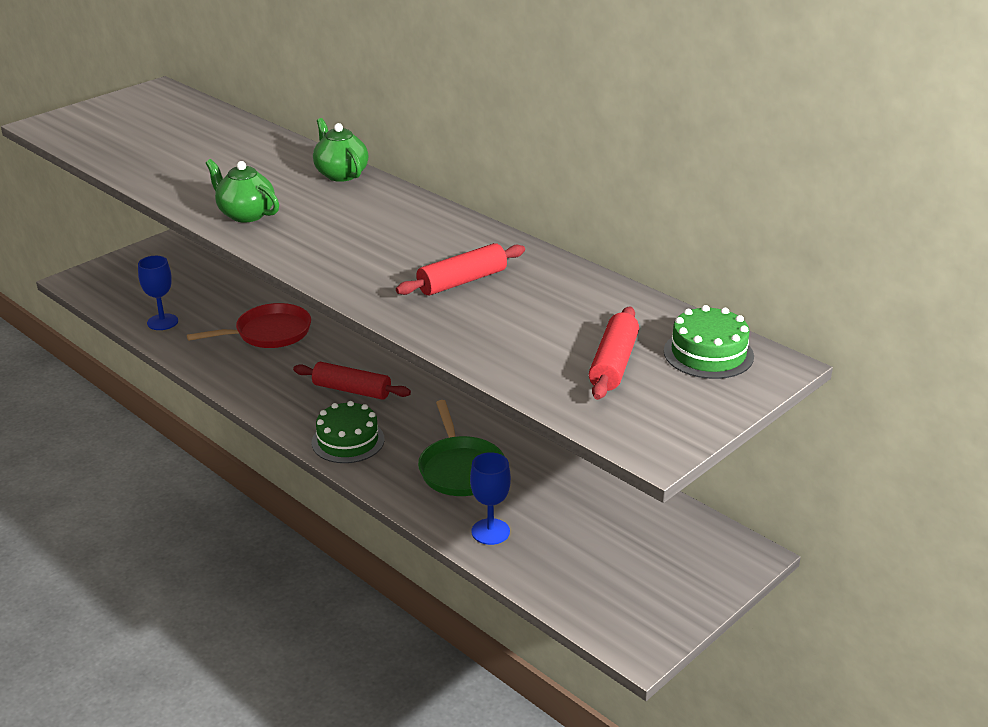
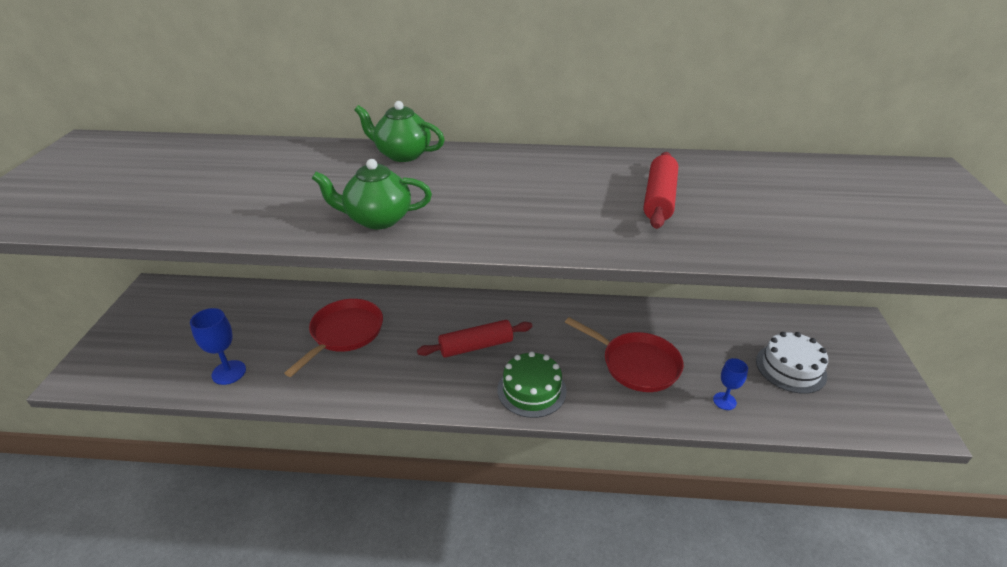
camera: 40 degrees left, 5 degrees up
green pan [418,400,504,496] -> red pan [565,317,684,392]
blue goblet [470,452,511,545] -> blue goblet [713,358,748,410], size x0.66
red rolling pin [589,306,639,400] -> none
green cake [664,305,754,379] -> none
none -> white cake [756,332,828,394]

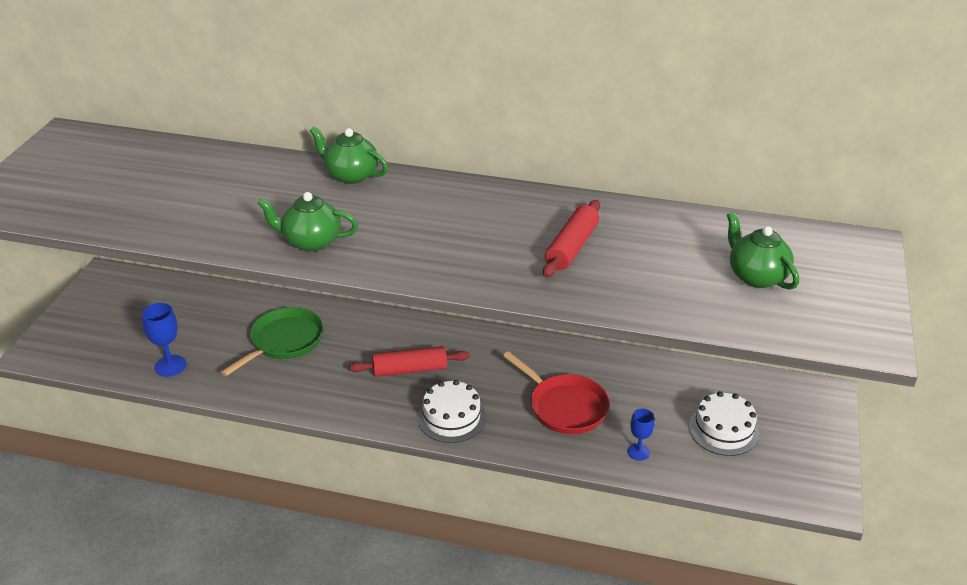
camera: 10 degrees right, 0 degrees up
red pan [284,299,383,377] -> green pan [221,307,324,376]
green cake [497,351,567,418] -> white cake [418,380,486,443]
none -> green teapot [727,212,799,290]

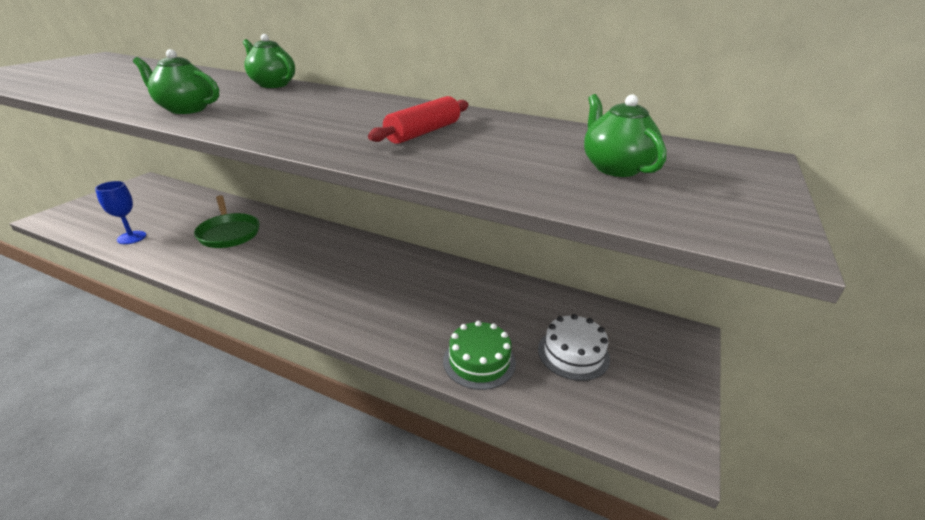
camera: 10 degrees right, 5 degrees down
green pan [221,307,324,376] -> green pan turned 105 degrees clockwise [194,195,259,248]
red rolling pin [349,346,470,377] -> none
white cake [418,380,486,443] -> none
red pan [503,351,610,434] -> none
blue goblet [627,409,655,461] -> green cake [443,321,516,390]

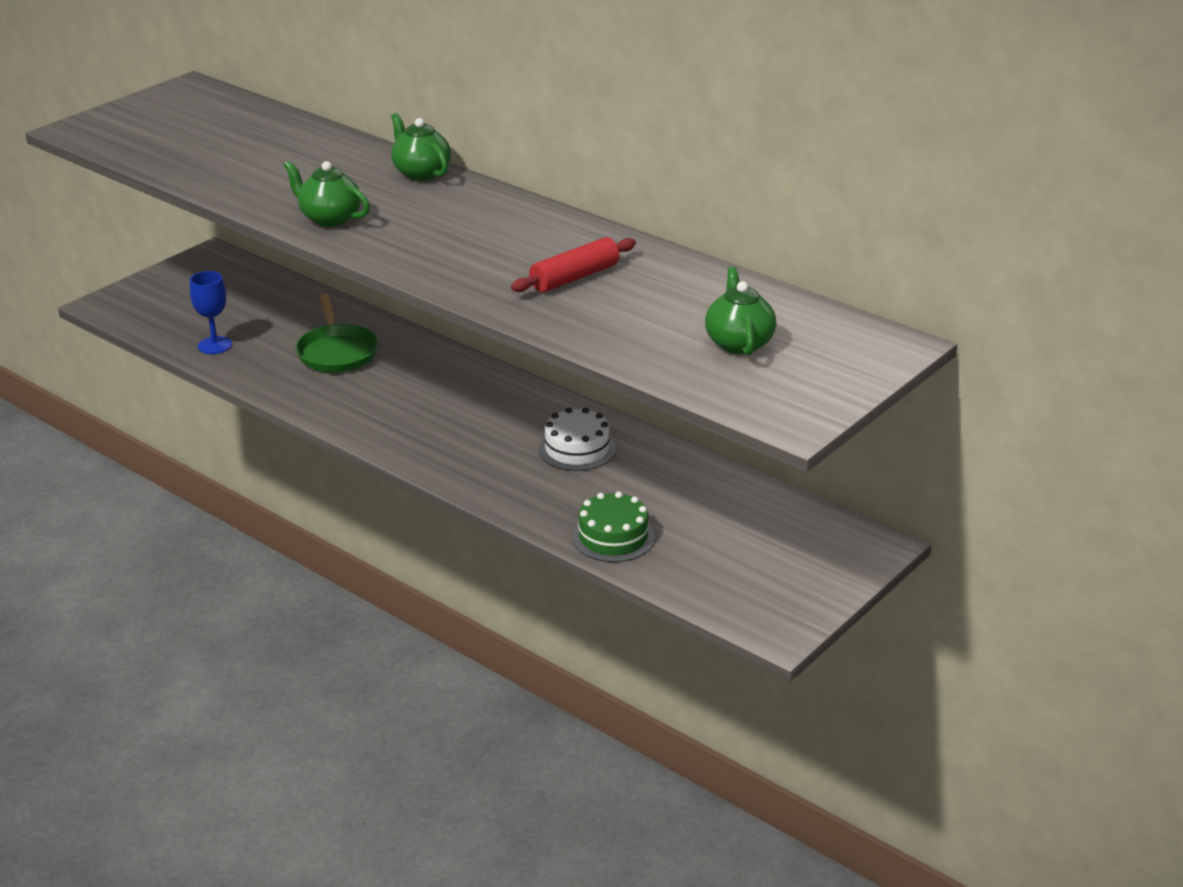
camera: 15 degrees right, 0 degrees up
white cake [538,314,610,381] -> white cake moved to [539,408,616,471]

